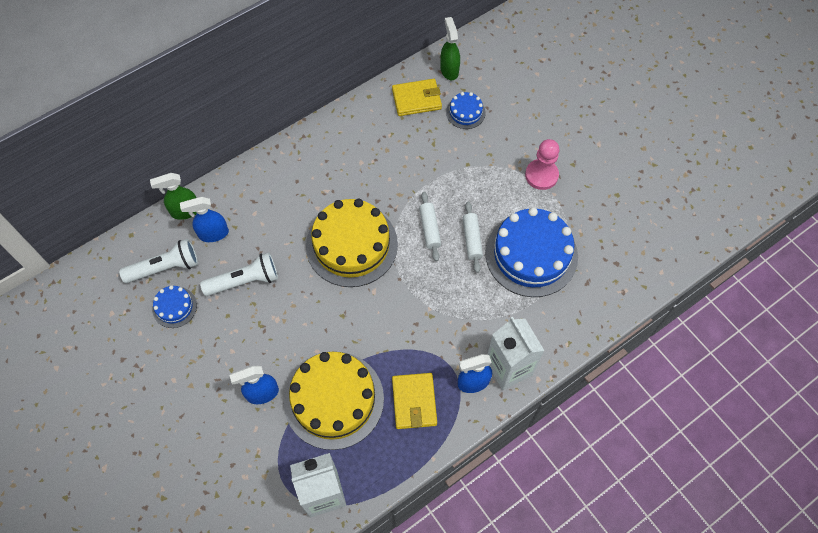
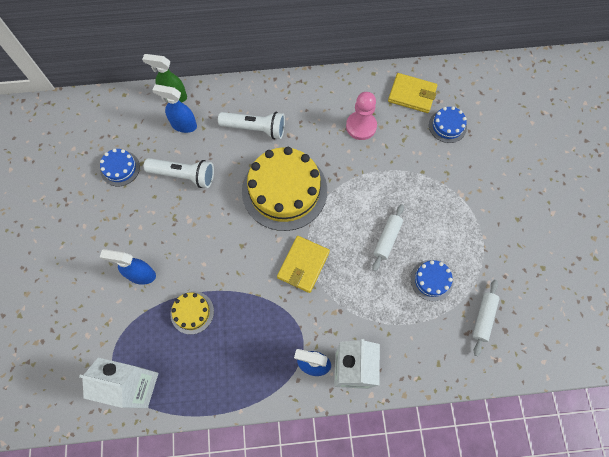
camera: 30 degrees right, 5 degrees up
white flashlight [119,239,198,283] -> white flashlight moved to [218,112,285,139]
yellow cake [284,352,384,450] -> yellow cake [170,291,214,334], size x0.47
yellow wallet [392,373,437,429] -> yellow wallet moved to [277,236,330,293]
white rolling pin [419,192,441,261] -> white rolling pin moved to [473,280,500,356]
green spray bottle [440,17,460,80] -> none
blue cake [485,207,578,297] -> blue cake [411,260,453,301], size x0.47
pink pawn [525,139,560,190] -> pink pawn moved to [346,92,377,140]

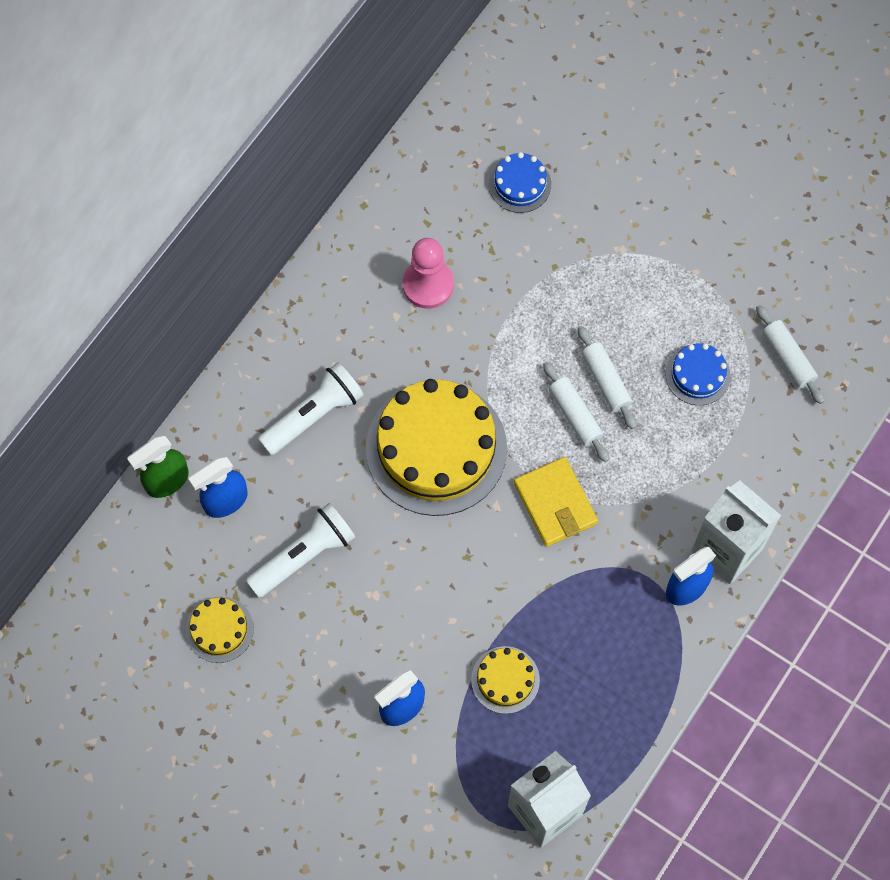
camera: 50 degrees left, 0 degrees up
blue cake [100,149,140,186] -> yellow cake [186,596,254,663]
yellow wallet [388,73,437,113] -> none
none -> white rolling pin [543,362,609,462]

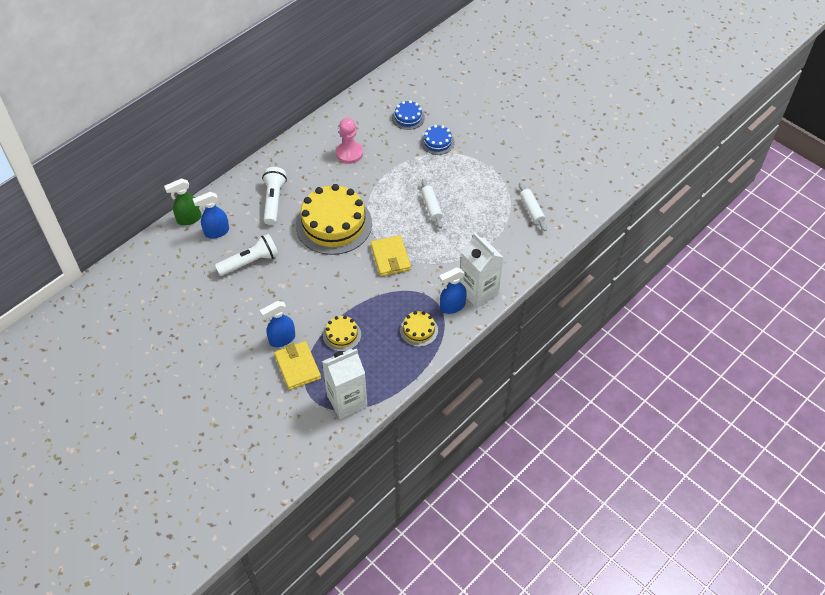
camera: 10 degrees right, 15 degrees down
yellow cake [186,596,254,663] -> yellow cake moved to [400,311,438,347]
white flashlight [258,362,364,455] -> white flashlight turned 60 degrees counterclockwise [262,167,287,225]
white rolling pin [543,362,609,462] -> none
blue cake [665,343,731,405] -> blue cake moved to [421,125,455,155]
none -> yellow wallet [274,341,321,390]

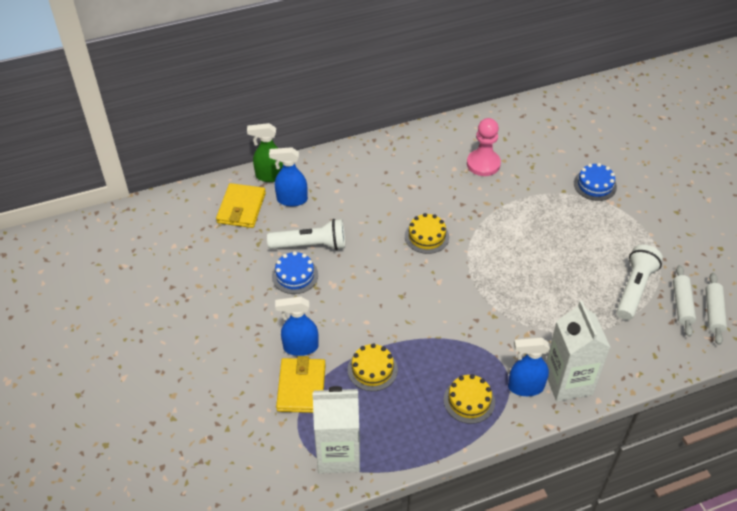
camera: 25 degrees right, 5 degrees down
white flashlight [262,167,287,225] -> white flashlight moved to [616,245,663,320]
yellow cake [296,184,372,255] -> yellow cake [405,213,449,254], size x0.47
yellow wallet [371,235,411,276] -> yellow wallet moved to [216,183,266,228]
blue cake [392,100,425,130] -> blue cake moved to [272,251,318,294]
white rolling pin [421,179,443,228] -> white rolling pin moved to [706,273,727,345]

